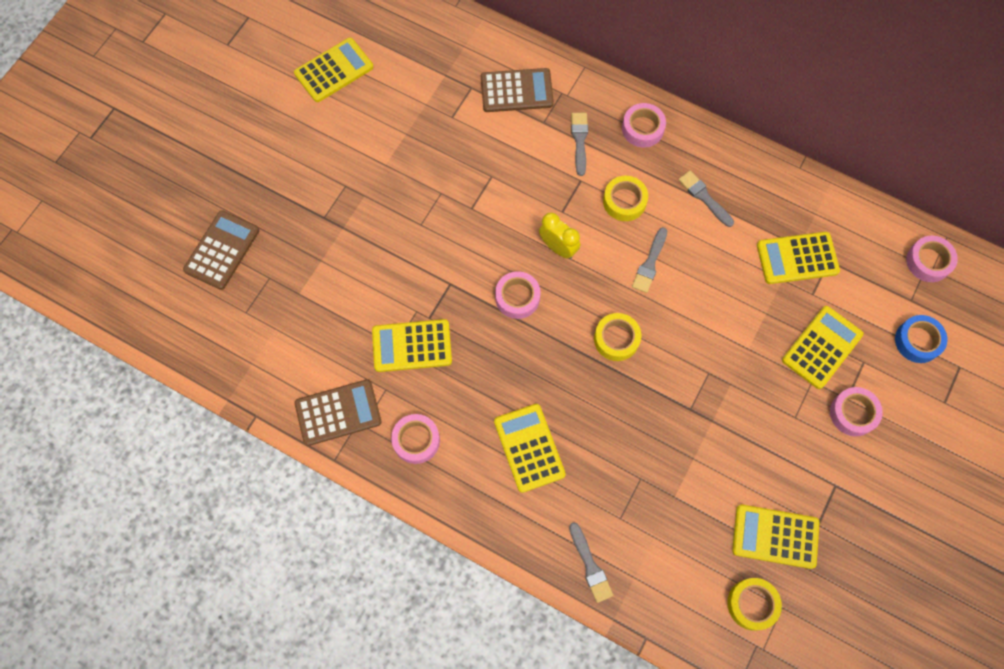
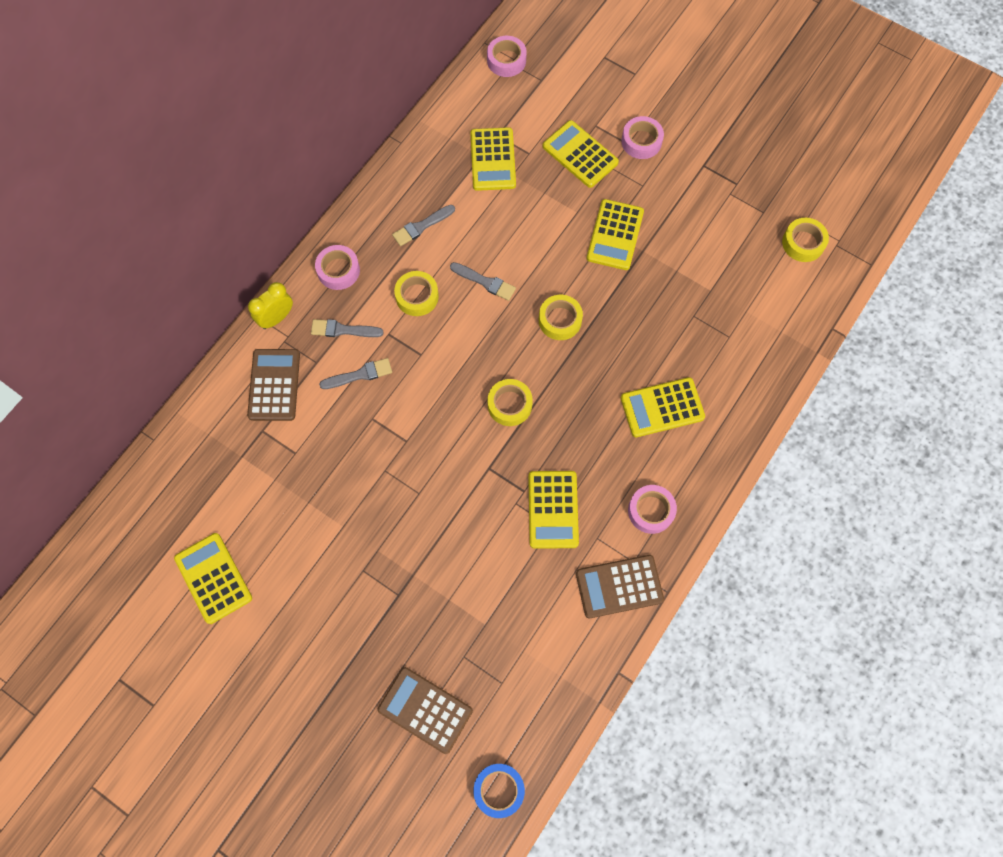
camera: 85 degrees left, 0 degrees up
brown calculator [294,379,382,446] -> brown calculator turned 90 degrees counterclockwise [576,555,664,618]
pink tape [495,271,541,319] -> yellow tape [488,379,533,426]
yellow clock [539,212,580,259] -> yellow clock moved to [248,282,293,329]
grey brush [569,522,613,603] -> grey brush moved to [319,358,392,389]
yellow calculator [732,504,820,569] -> yellow calculator moved to [587,199,644,270]
blue tape [895,315,948,363] -> blue tape moved to [474,764,525,818]

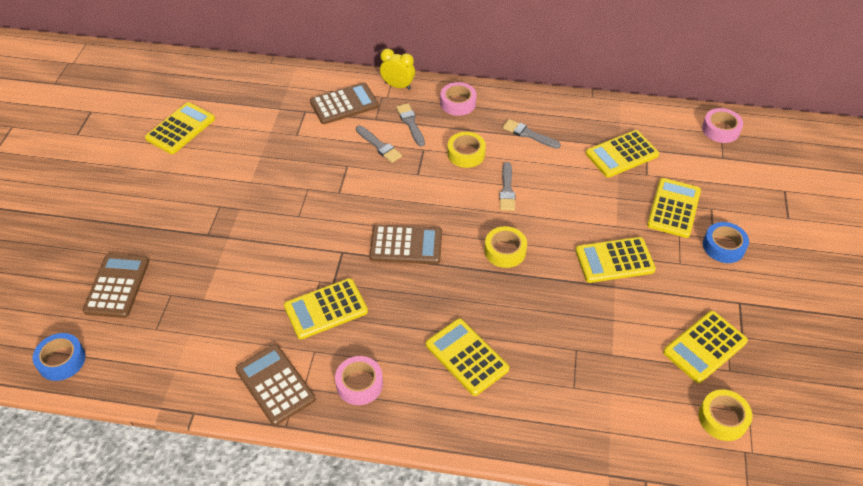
camera: 65 degrees right, 20 degrees down
yellow tape [488,379,533,426] -> brown calculator [369,225,442,264]
pink tape [621,116,664,159] -> blue tape [703,222,749,263]
none -> yellow calculator [663,311,748,383]

